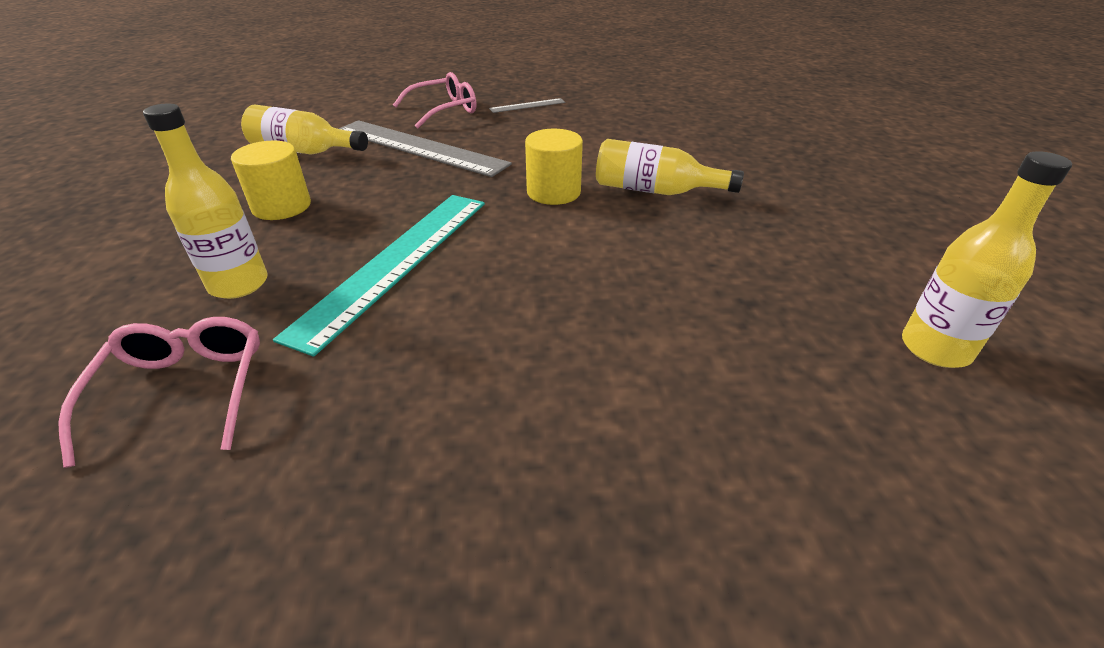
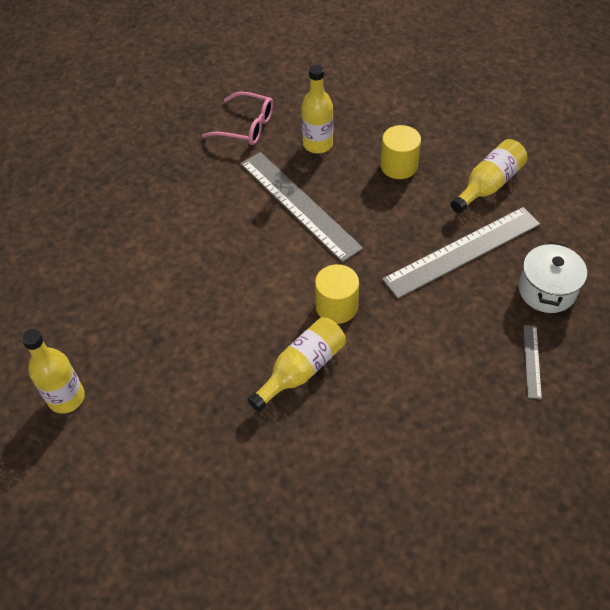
camera: 120 degrees right, 15 degrees up
turquoise ruler [273,195,485,357] -> grey ruler [240,152,363,262]
pink glasses [393,72,476,128] -> white pot [519,241,587,313]

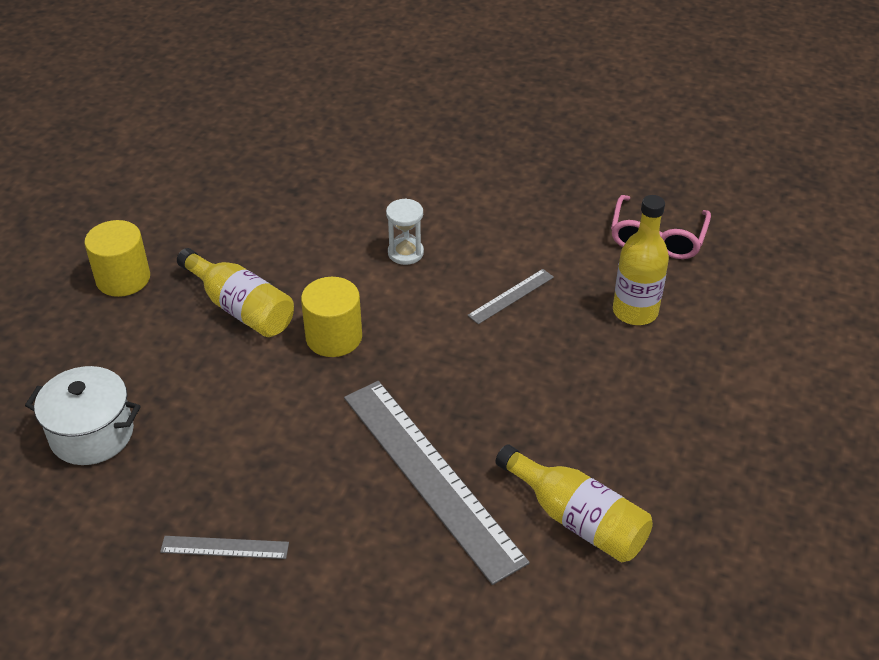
camera: 85 degrees right, 10 degrees down
yellow bottle [21,329,85,414] -> none
grey ruler [240,152,363,262] -> grey ruler [467,269,554,324], size x0.44
yellow cylinder [380,125,421,179] -> yellow cylinder moved to [84,220,150,297]
white pot [519,241,587,313] -> white pot moved to [25,366,141,465]
none -> white hourglass [386,198,424,265]

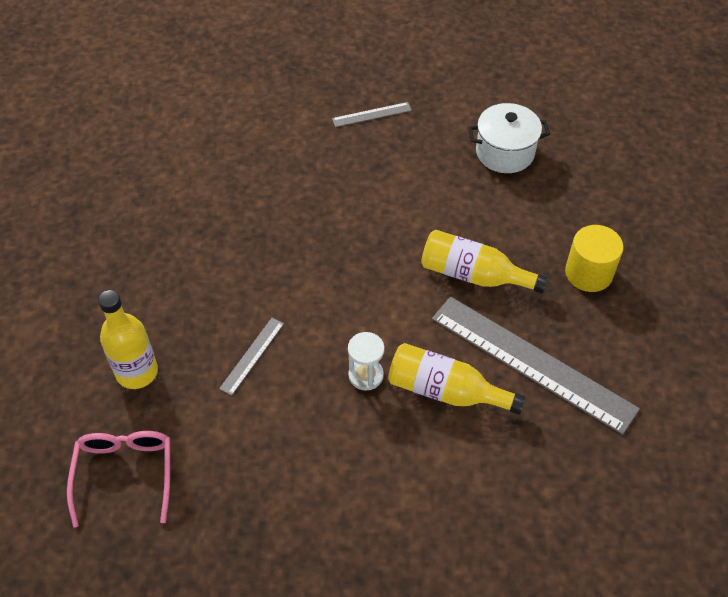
camera: 160 degrees right, 10 degrees up
yellow cylinder [301,277,362,357] -> none
grey ruler [344,381,530,585] -> grey ruler moved to [432,297,640,435]
yellow bottle [495,444,653,562] -> yellow bottle moved to [388,343,526,415]

